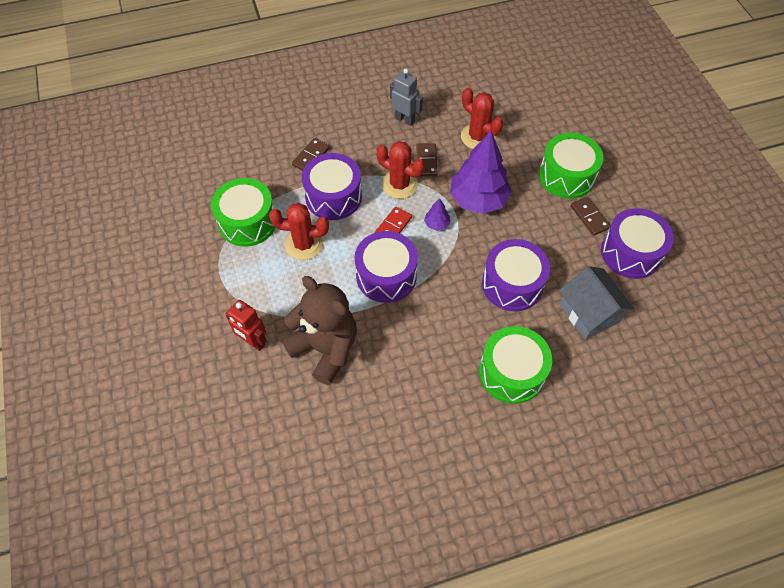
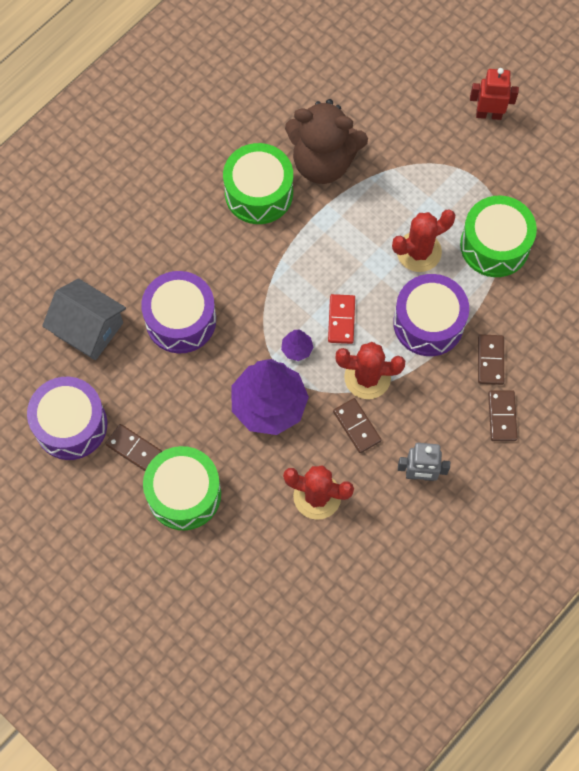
camera: 150 degrees right, 10 degrees up
red robot [225,300,266,351] -> red robot moved to [470,68,519,120]
purple drum [354,231,418,303] -> none
green drum [479,326,552,404] -> green drum moved to [223,143,293,224]
none -> brown domino [488,390,518,441]

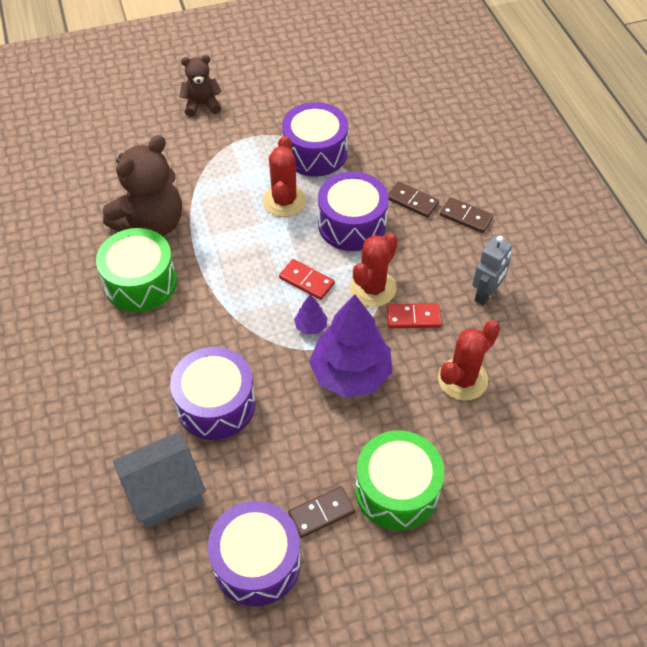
camera: 60 degrees left, 15 degrees down
brown domino [333,398,382,453] -> red domino [387,304,442,328]
green drum [460,196,537,277] -> purple drum [282,102,348,177]
red robot [470,68,519,120] -> brown teddy bear [180,55,222,117]

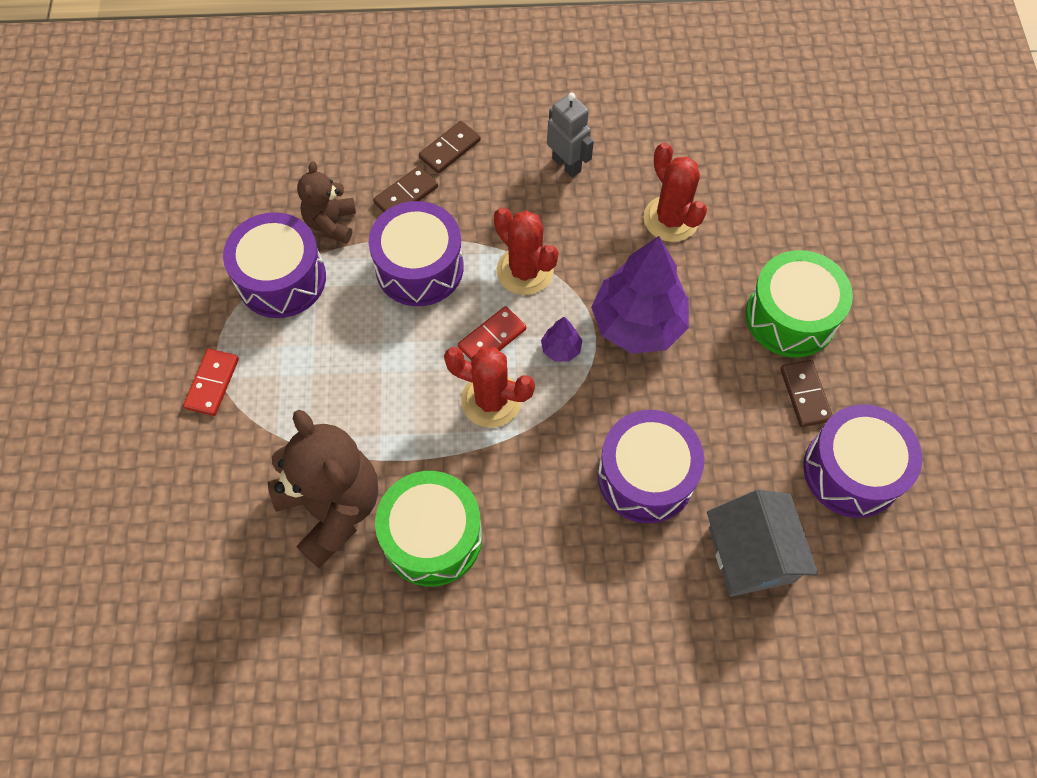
camera: 75 degrees left, 10 degrees up
brown teddy bear [180,55,222,117] -> brown teddy bear moved to [297,161,356,243]
red cactus [263,136,306,217] -> red cactus moved to [444,347,535,428]
red domino [387,304,442,328] -> red domino moved to [183,349,239,416]

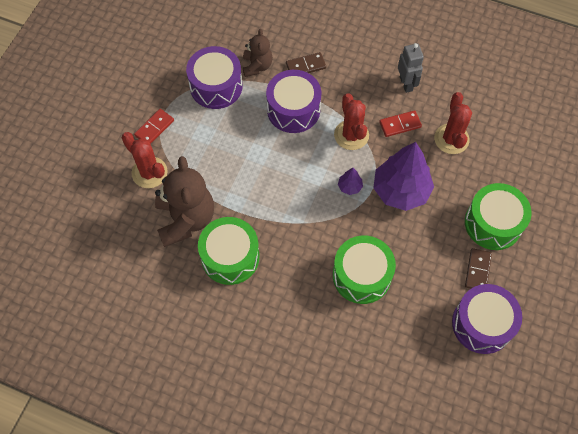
camera: 25 degrees right, 0 degrees up
brown teddy bear [297,161,356,243] -> brown teddy bear turned 150 degrees clockwise [243,29,273,77]
brown domino [419,121,481,174] -> none
red cactus [444,347,535,428] -> red cactus moved to [122,132,168,188]
red domino [458,306,526,360] -> red domino moved to [379,110,422,137]
purple drum [598,410,704,523] -> green drum [333,235,396,304]
grey house [707,489,818,597] -> none

